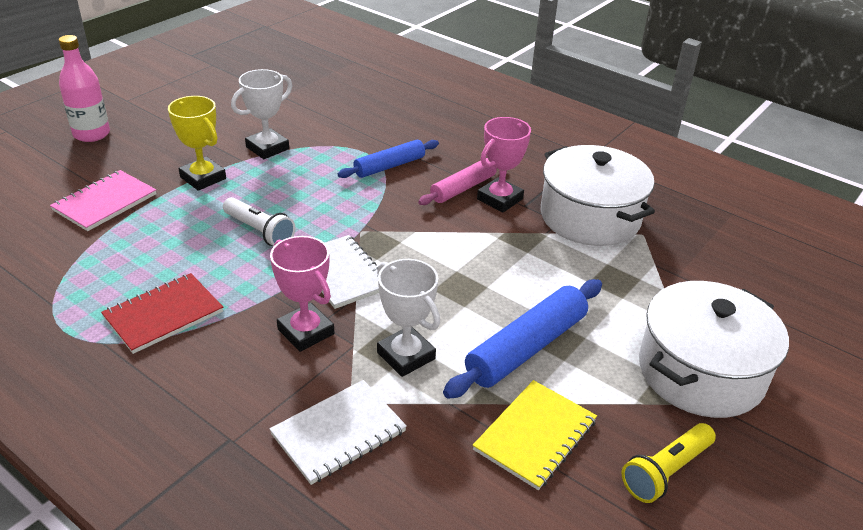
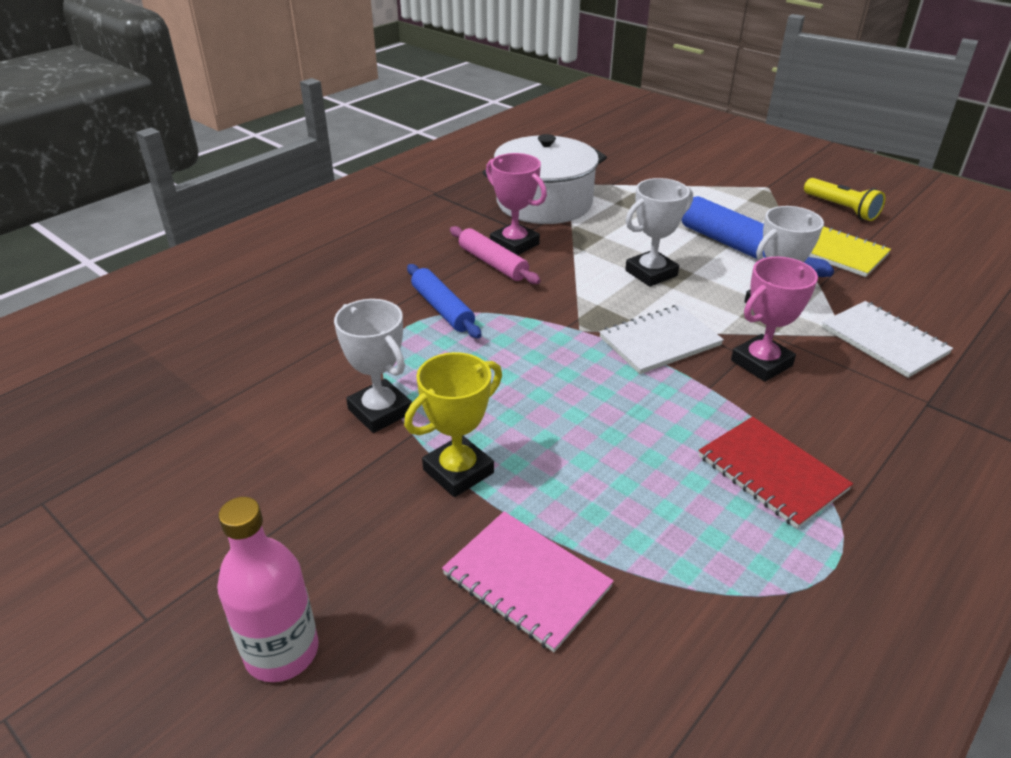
camera: 85 degrees left, 0 degrees up
white flashlight [223,197,295,246] -> none
white pot [639,281,789,418] -> none
none -> white trophy [625,178,693,287]

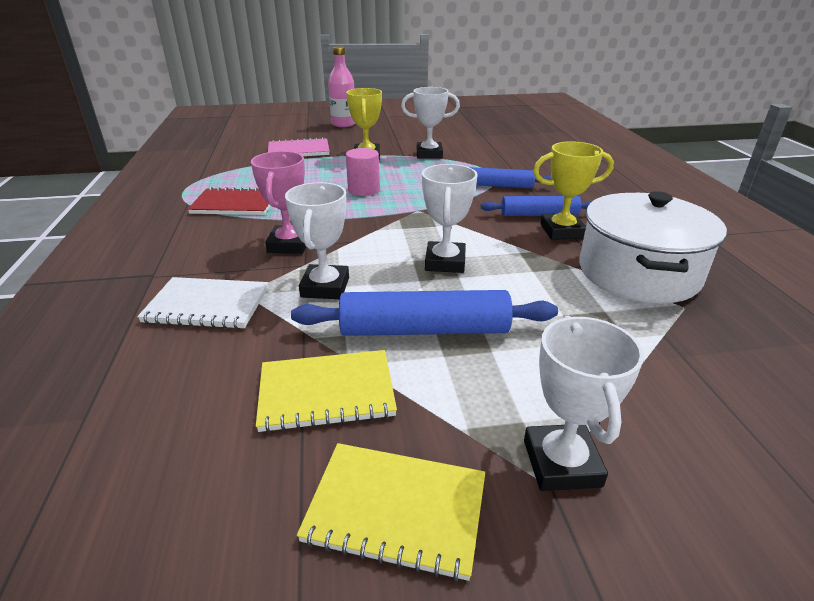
camera: 130 degrees right, 5 degrees down
pink rolling pin [450,226,541,284] -> blue rolling pin [481,196,592,216]
pink trophy [486,153,547,255] -> yellow trophy [533,141,614,240]
white notebook [599,305,724,374] -> none
yellow flashlight [804,178,885,221] -> yellow notebook [297,443,485,581]
none -> pink cylinder [346,148,380,196]
none -> white trophy [524,316,644,491]

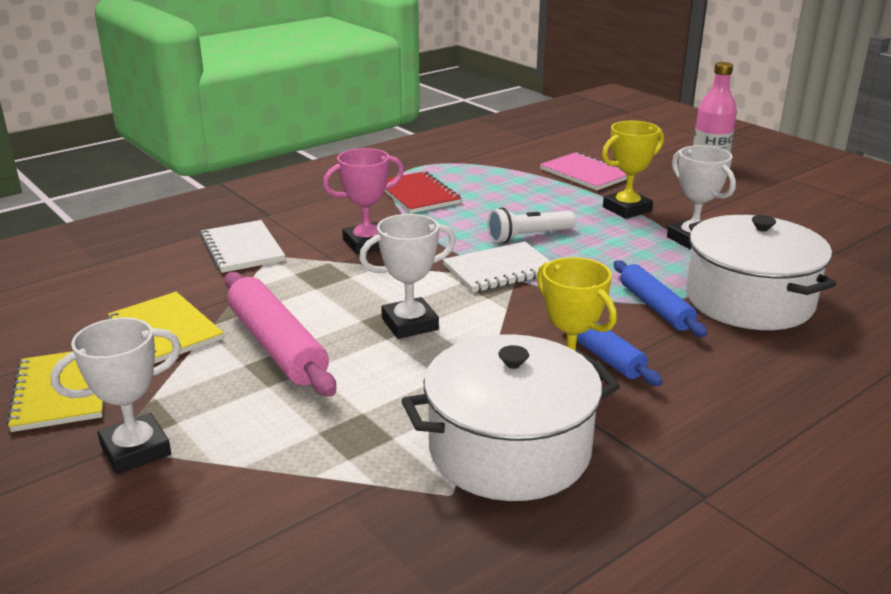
camera: 60 degrees right, 5 degrees down
white trophy [285,182,349,299] -> none
blue rolling pin [291,290,558,336] -> pink rolling pin [225,272,336,397]
pink cylinder [346,148,380,196] -> white flashlight [487,208,576,244]
none -> white notebook [443,241,551,293]
none -> white pot [686,215,836,330]

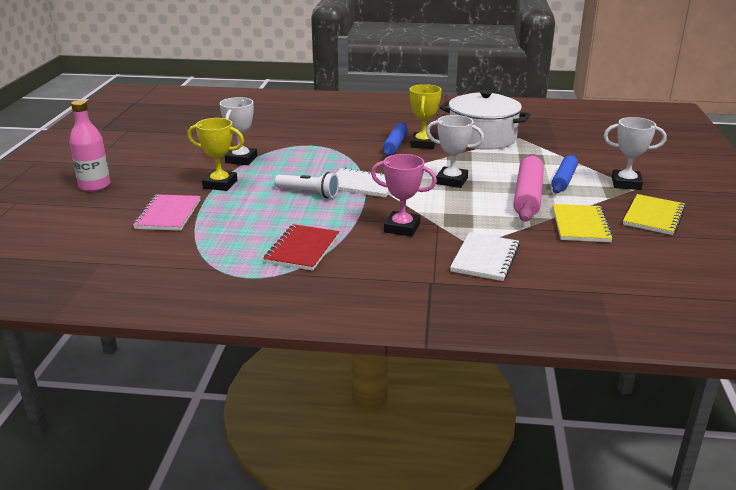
camera: 135 degrees left, 0 degrees up
blue rolling pin [614,260,707,337] -> blue rolling pin moved to [551,154,578,193]
white pot [686,215,836,330] -> none

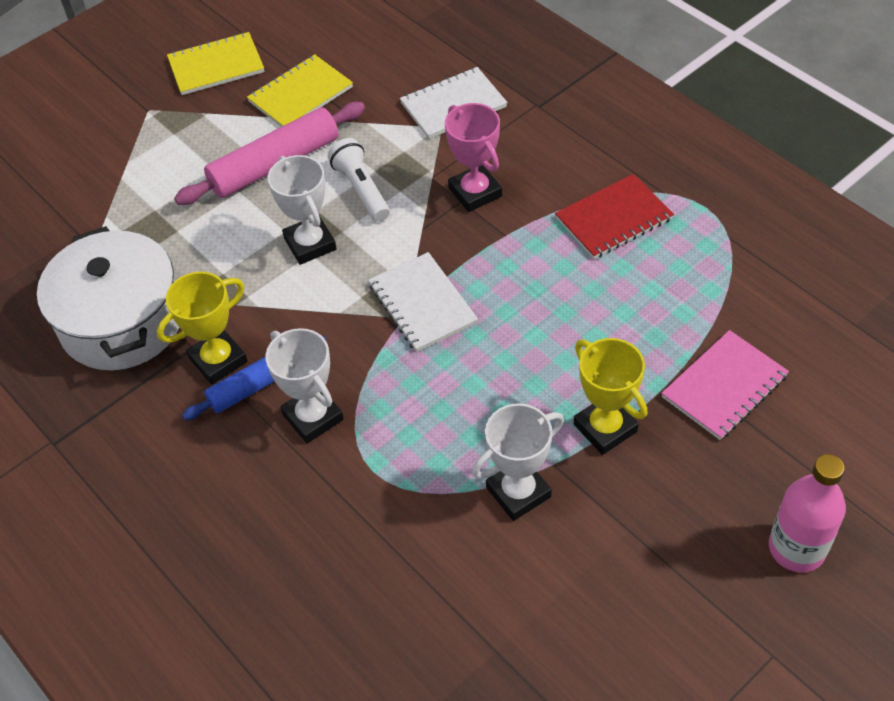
camera: 135 degrees left, 25 degrees up
white flashlight [275,172,339,198] -> white flashlight moved to [328,138,390,222]
blue rolling pin [551,154,578,193] -> none
white trophy [603,117,667,190] -> white trophy moved to [266,328,344,443]

